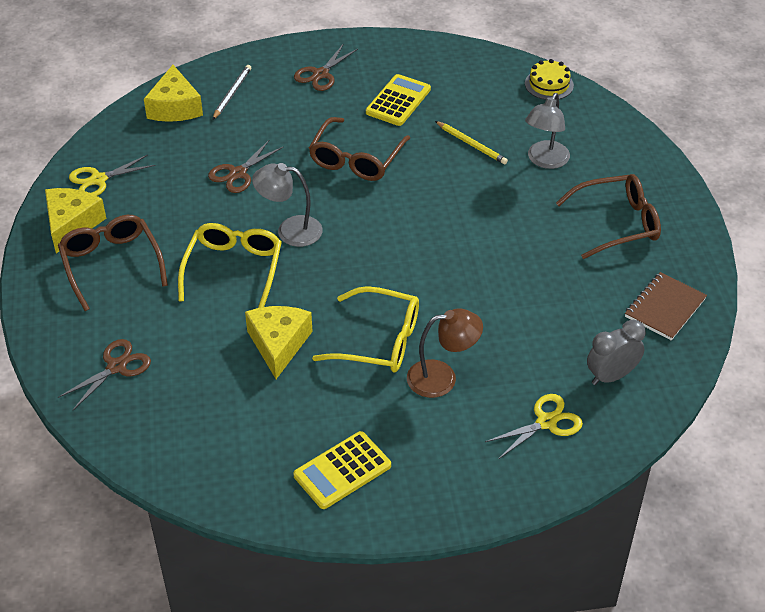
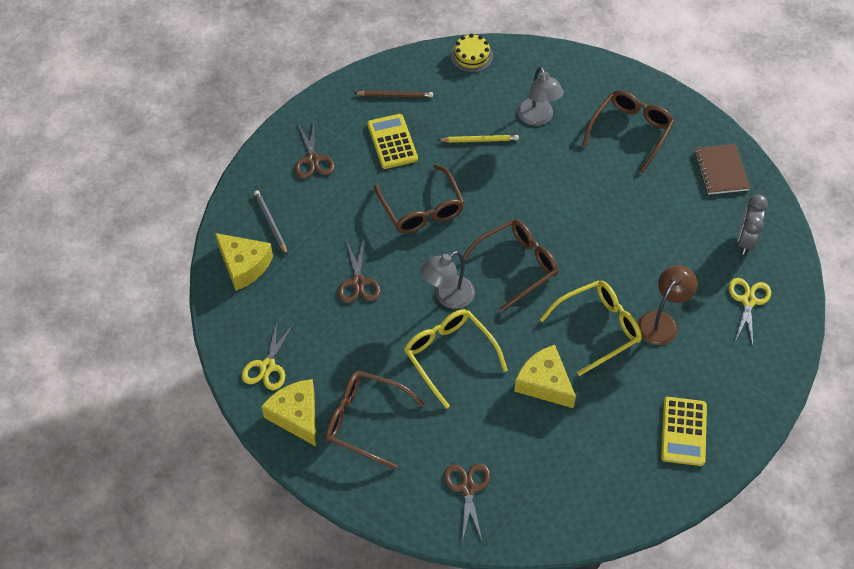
camera: 45 degrees left, 10 degrees up
none -> brown pencil [354,90,433,98]
none -> brown glasses [459,219,558,312]

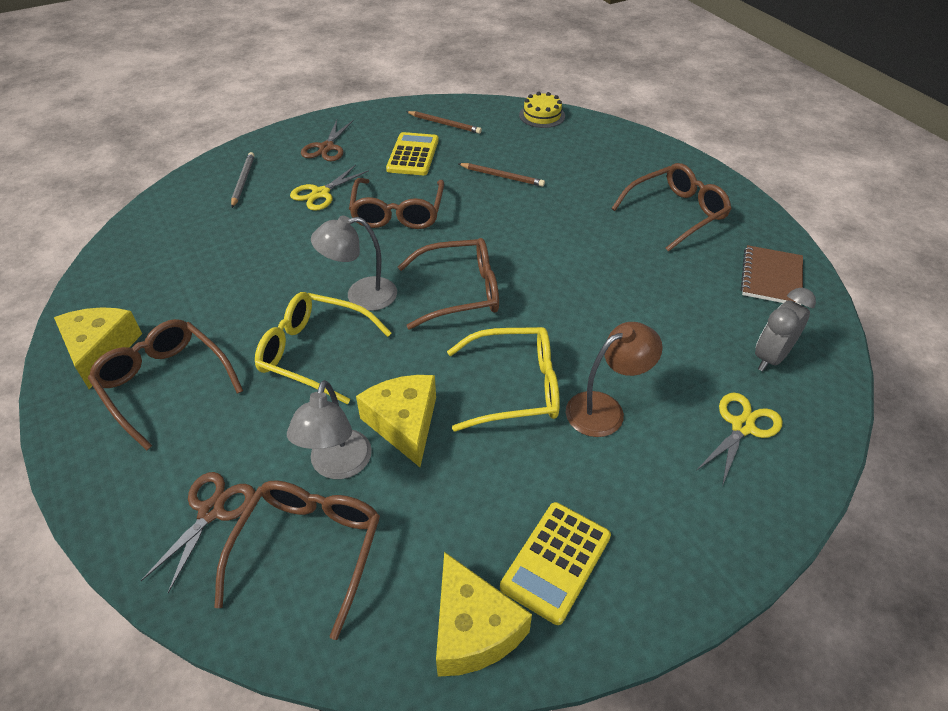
camera: 25 degrees right, 10 degrees down
yellow cheese [215,233,273,291] -> yellow cheese moved to [436,552,532,677]
yellow scissors [242,321,295,390] -> yellow scissors moved to [290,165,369,211]
brown scissors [338,238,381,303] -> none
yellow glasses [404,309,508,409] -> yellow glasses turned 60 degrees counterclockwise [255,292,392,405]
yellow pencil [438,135,519,143] -> brown pencil [458,163,545,187]
grey lamp [517,66,564,126] -> grey lamp moved to [287,380,372,479]
none -> brown glasses [214,480,380,640]

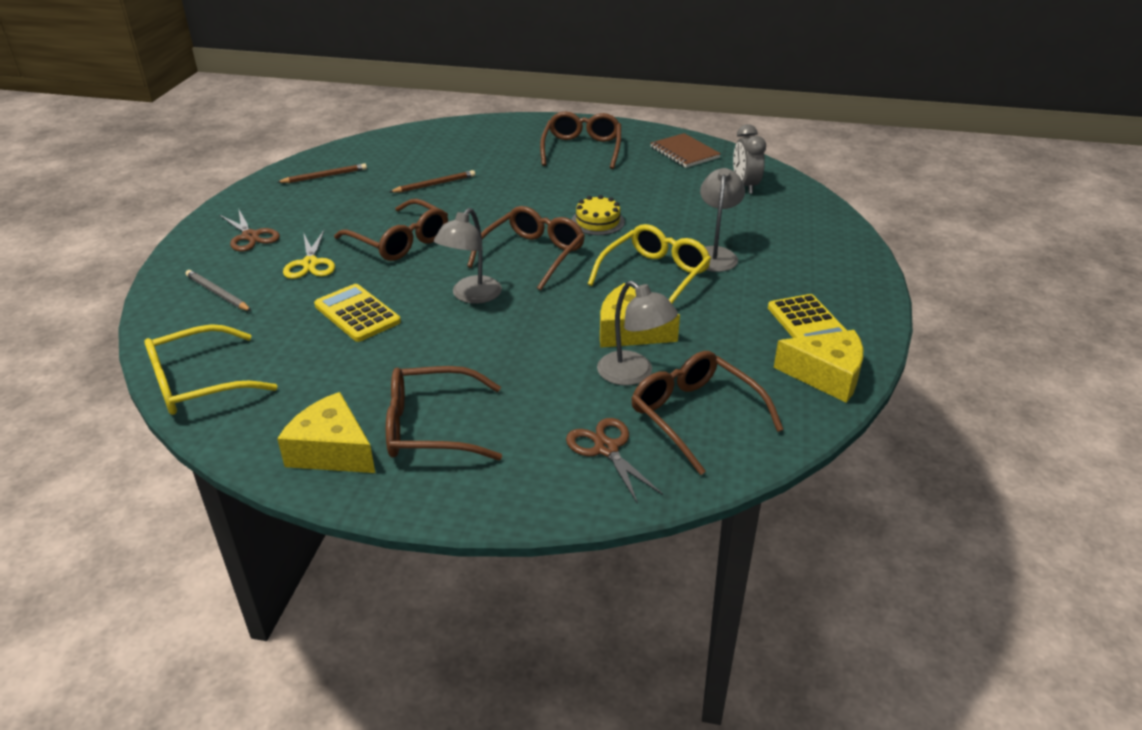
camera: 50 degrees left, 10 degrees down
yellow glasses [255,292,392,405] -> yellow glasses moved to [144,324,277,415]
yellow calculator [386,132,439,175] -> yellow calculator moved to [314,284,401,342]
yellow cake [519,92,565,128] -> yellow cake moved to [571,195,625,235]
brown lamp [566,322,663,437] -> grey lamp [700,168,745,272]
yellow scissors [696,392,783,486] -> none

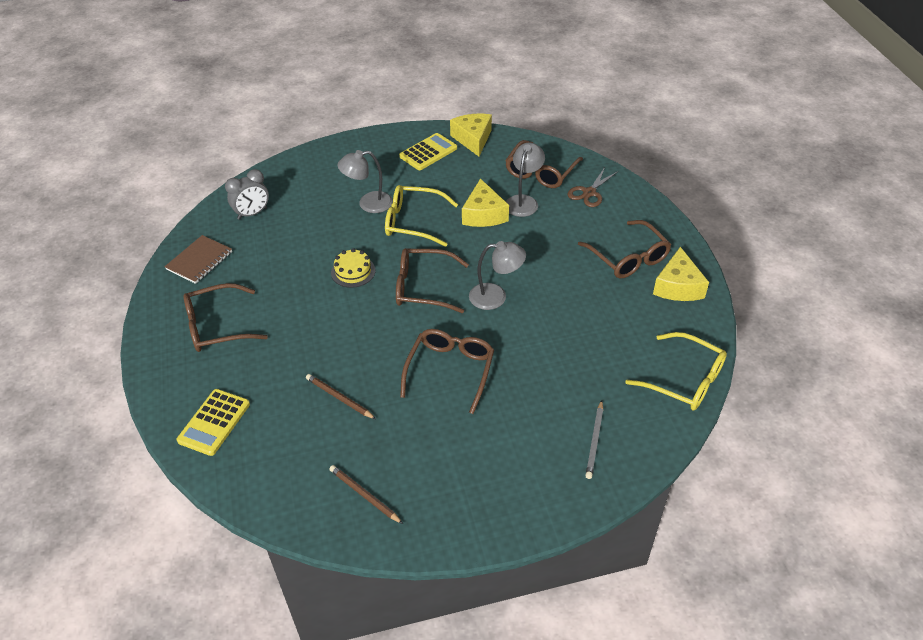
camera: 115 degrees left, 10 degrees up
brown scissors [219,208,280,252] -> none
yellow scissors [283,230,335,279] -> none
yellow calculator [314,284,401,342] -> yellow calculator moved to [177,389,250,456]

